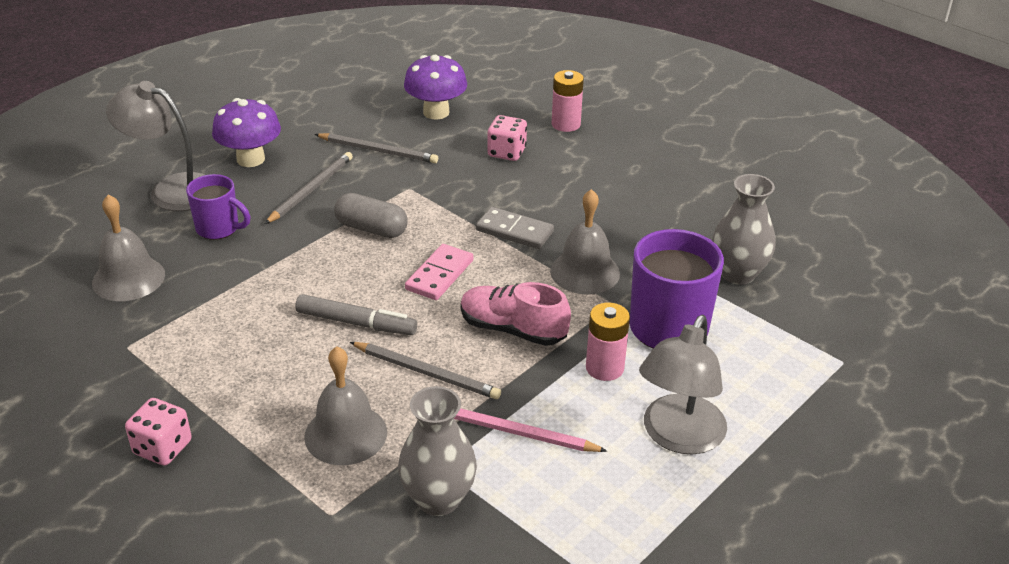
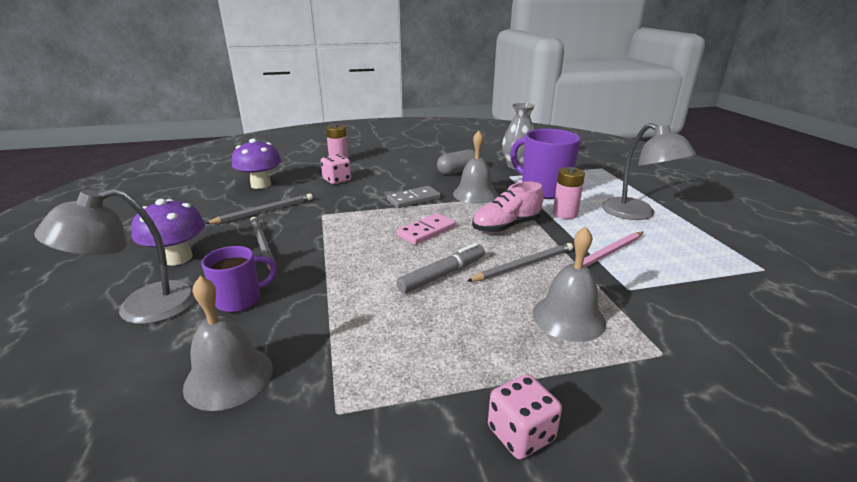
camera: 55 degrees left, 10 degrees down
grey capsule [334,193,408,238] -> grey capsule moved to [437,149,475,175]
grey vase [398,386,477,516] -> none
pink domino [405,244,473,300] -> pink domino turned 75 degrees clockwise [396,213,456,245]

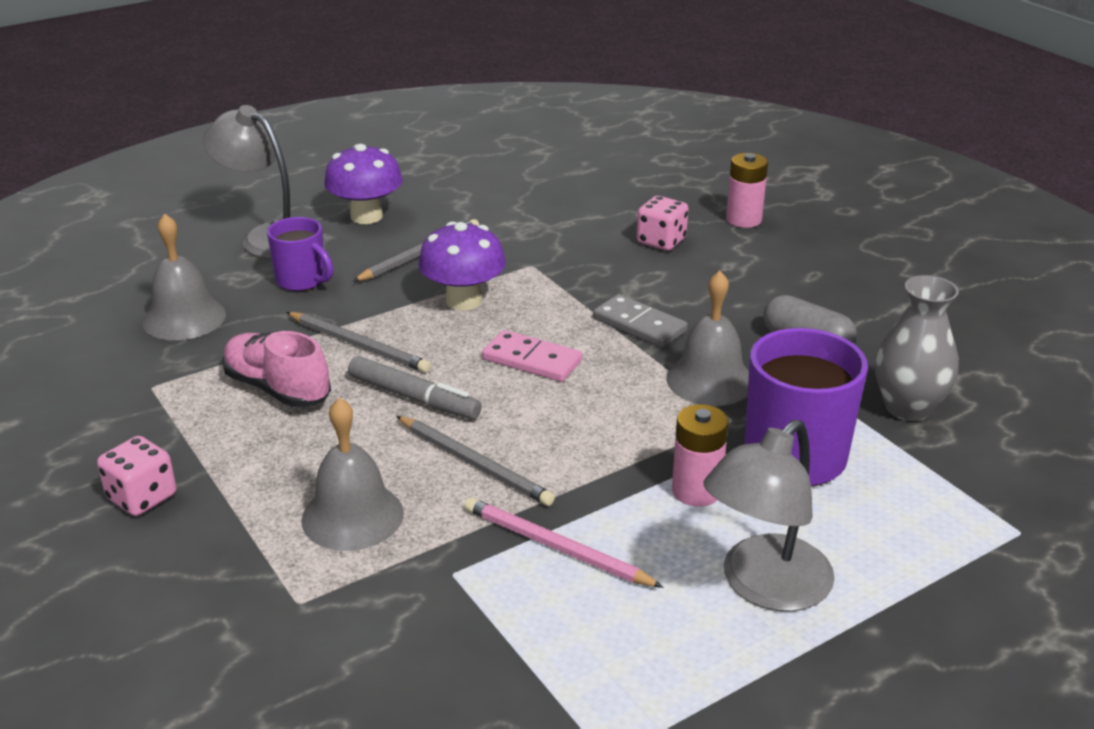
camera: 70 degrees right, 5 degrees up
grey pencil [205,194,313,224] -> grey pencil moved to [286,312,431,373]
purple mushroom [232,139,282,189] -> purple mushroom moved to [418,221,506,310]
pink shoe [472,181,543,233] -> pink shoe moved to [222,331,331,408]

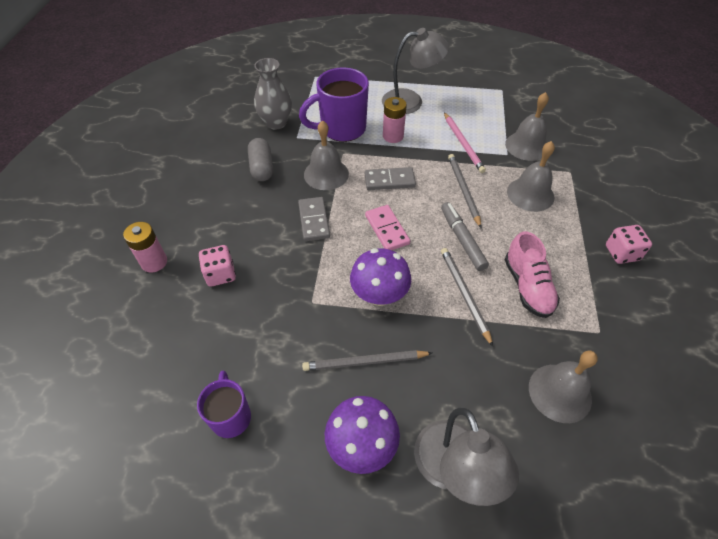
camera: 140 degrees left, 20 degrees up
purple mug [267,217,333,291] -> purple mug moved to [197,371,251,438]
none -> grey domino [365,167,416,190]
none -> grey bell [505,92,549,161]

